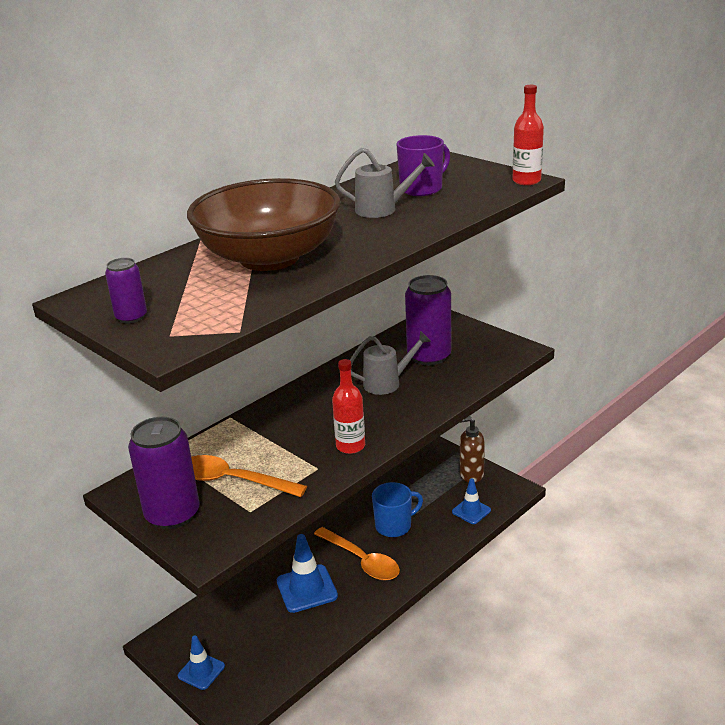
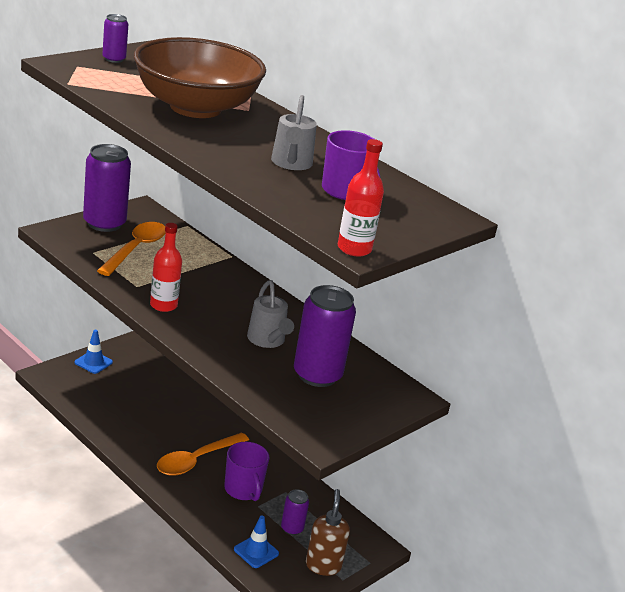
camera: 85 degrees right, 0 degrees up
blue traffic cone [277,534,338,613] -> none
blue mug [372,482,423,537] -> purple mug [224,442,269,501]
none -> purple can [281,489,309,535]

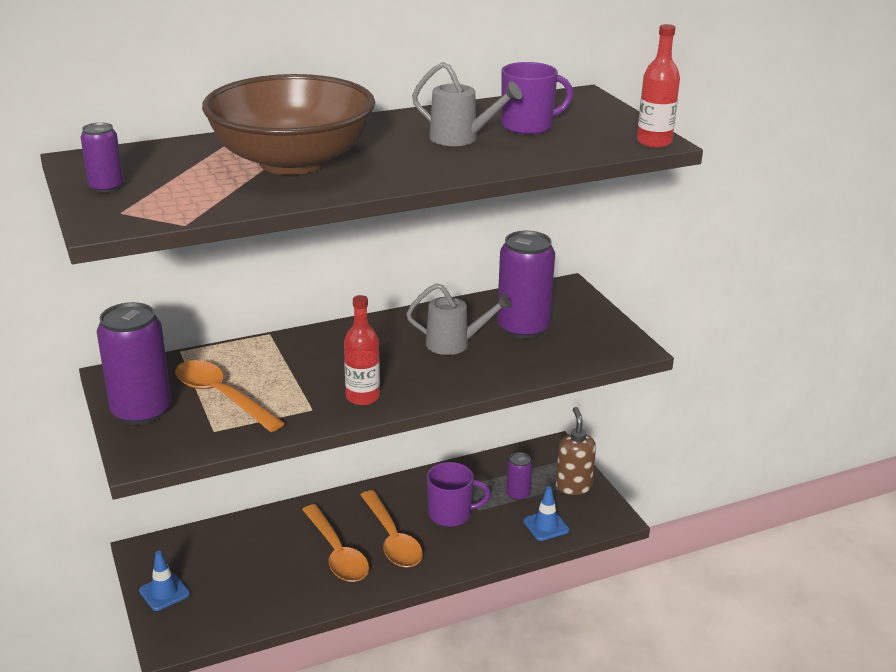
camera: 65 degrees left, 0 degrees up
brown soap dispenser [306,489,350,576] -> brown soap dispenser turned 60 degrees clockwise [556,407,596,495]
none -> orange spoon [302,504,369,582]

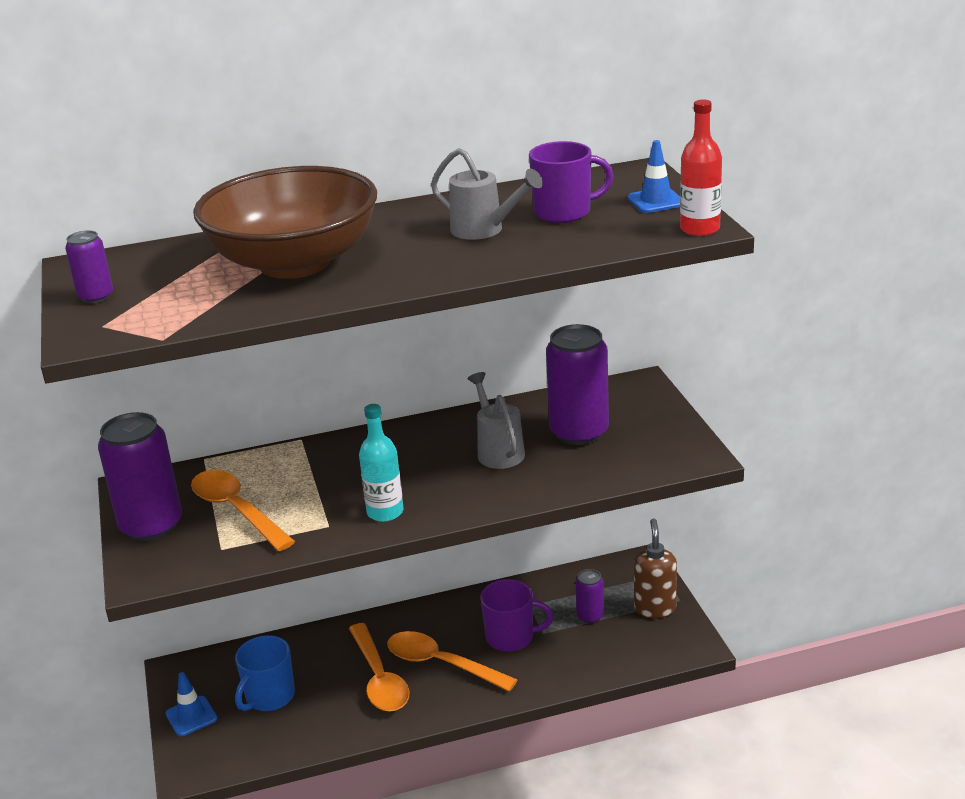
camera: 10 degrees right, 0 degrees up
red bottle [344,295,380,405] -> turquoise bottle [359,404,403,522]
orange spoon [361,490,423,568] -> orange spoon turned 135 degrees clockwise [387,631,518,692]
grey watering can [406,283,512,355] -> grey watering can turned 120 degrees counterclockwise [467,372,525,469]
blue traffic cone [523,486,569,541] -> blue traffic cone moved to [627,140,680,213]
none -> blue mug [235,635,295,711]

